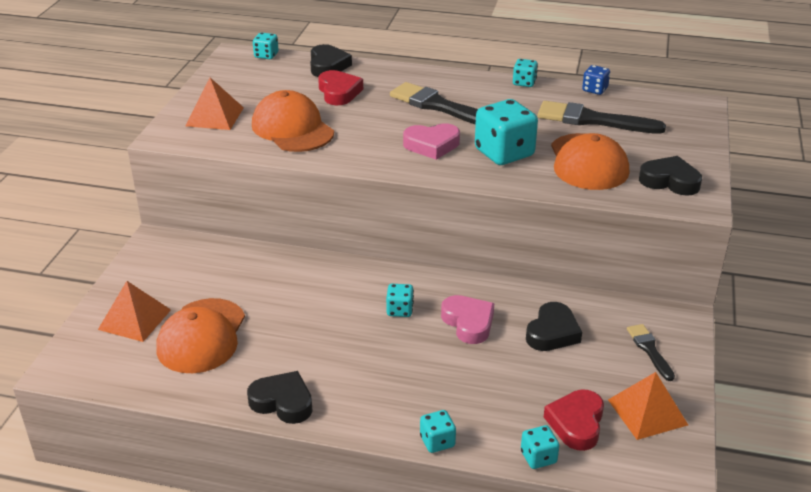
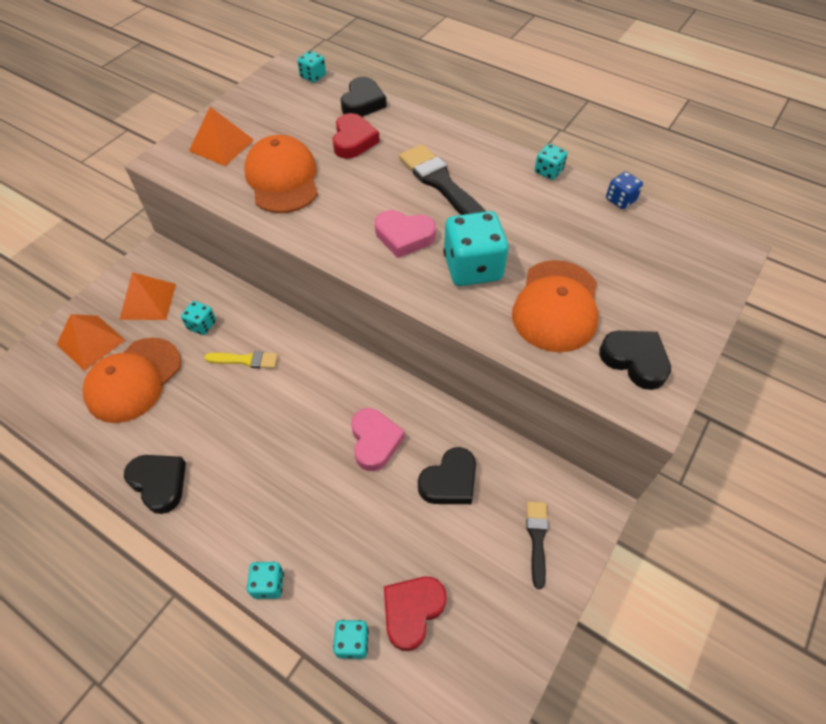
camera: 20 degrees right, 20 degrees up
turquoise dice [386,284,414,317] -> turquoise dice moved to [181,301,216,335]
black brush [537,101,666,134] -> none
orange pyramid [608,372,688,440] -> orange pyramid moved to [119,272,176,320]
none -> yellow brush [204,351,278,369]

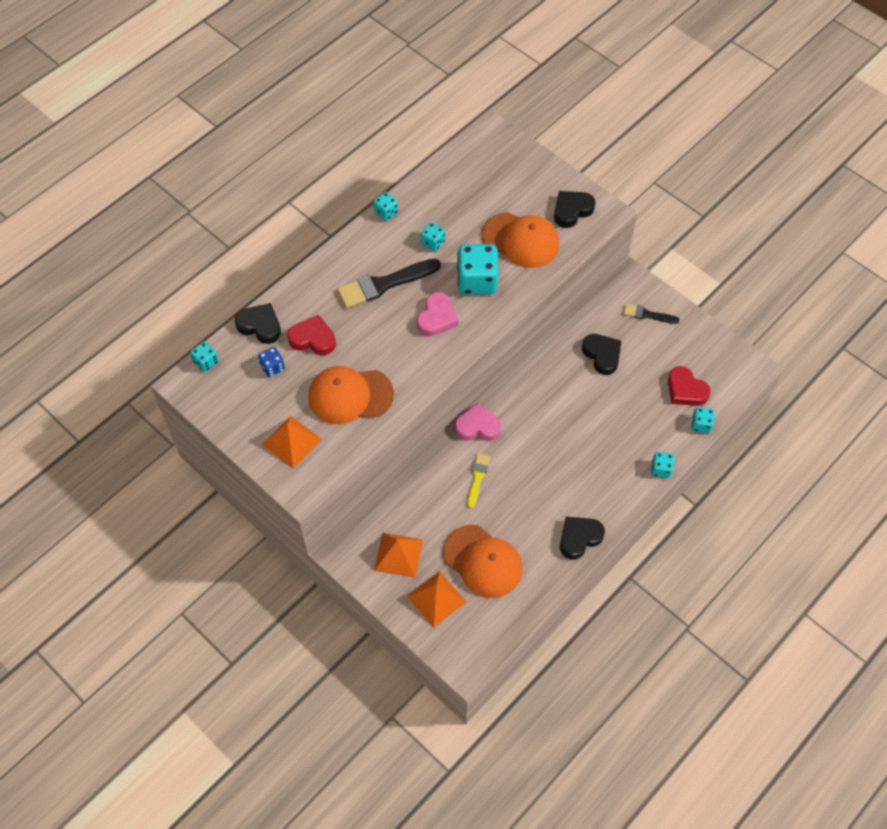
camera: 80 degrees left, 5 degrees up
turquoise dice [181,301,216,335] -> turquoise dice moved to [421,222,445,251]
pink heart [351,408,405,471] -> pink heart moved to [454,403,502,441]
blue dice [606,172,643,209] -> blue dice moved to [258,347,285,377]

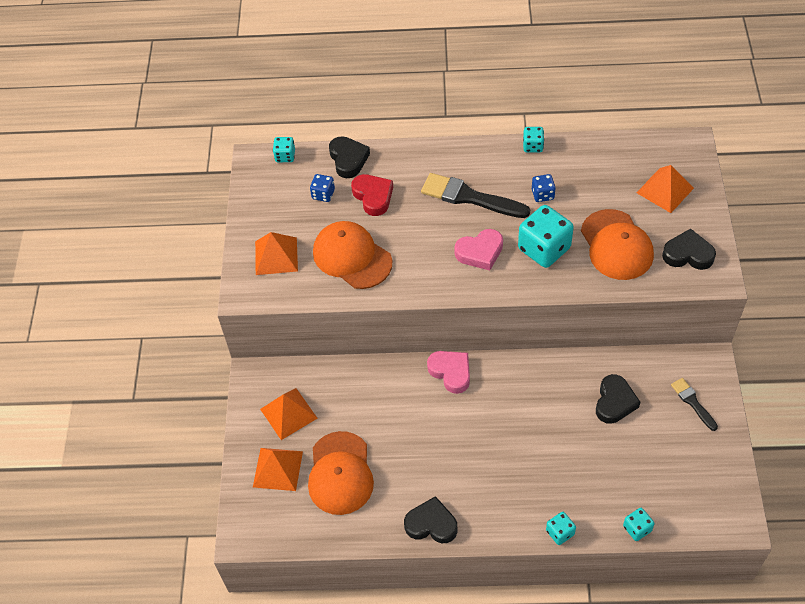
camera: 50 degrees right, 5 degrees down
turquoise dice [421,222,445,251] -> blue dice [532,174,556,202]
yellow brush [467,453,490,508] -> none
red heart [668,366,711,406] -> none
none -> orange pyramid [637,165,694,213]

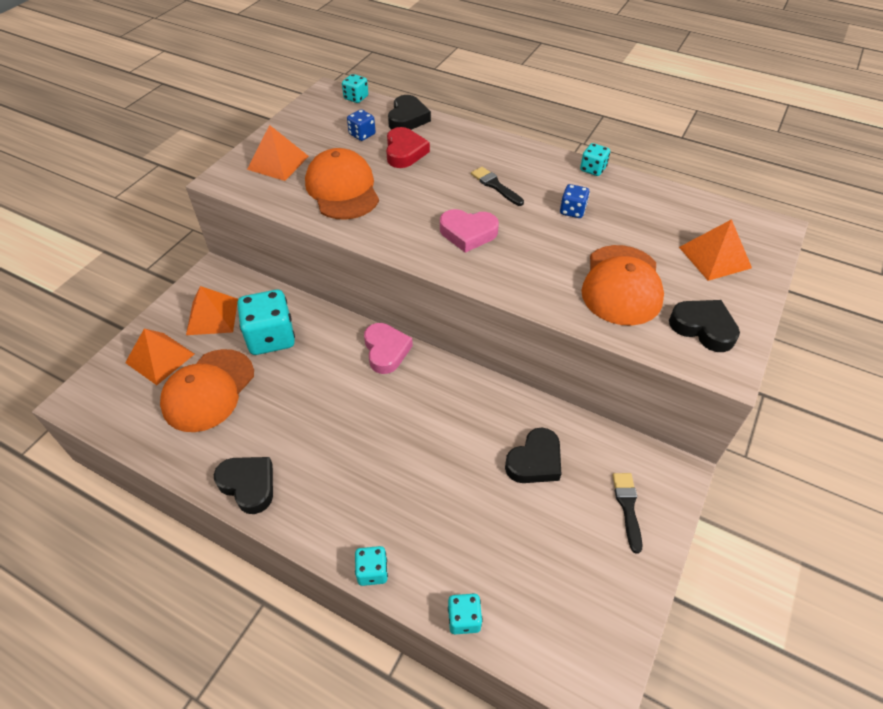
camera: 25 degrees right, 5 degrees down
black brush [421,173,530,218] -> black brush [471,167,524,206], size x0.55
turquoise dice [518,205,574,268] -> turquoise dice moved to [237,290,295,355]

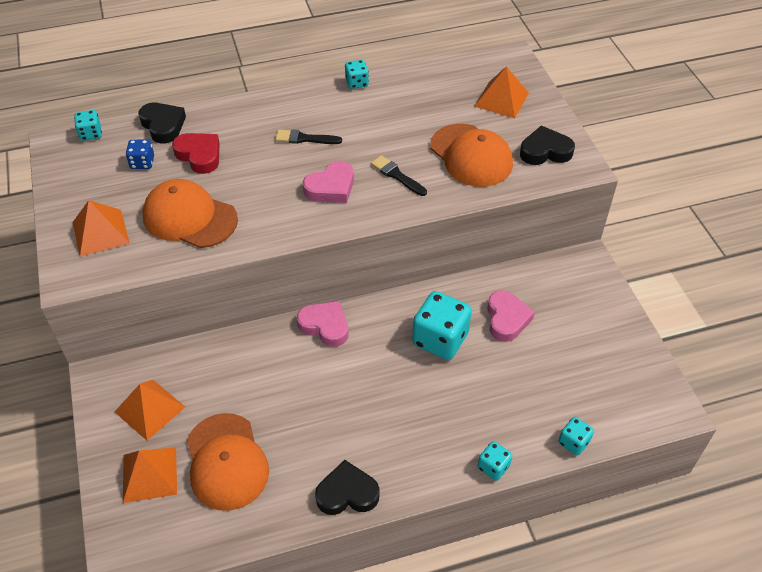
camera: 45 degrees left, 0 degrees up
turquoise dice [237,290,295,355] -> turquoise dice moved to [412,291,472,360]
black heart [505,427,561,483] -> pink heart [487,290,535,342]
blue dice [560,184,590,218] -> none
black brush [612,473,642,553] -> black brush moved to [371,155,427,196]

